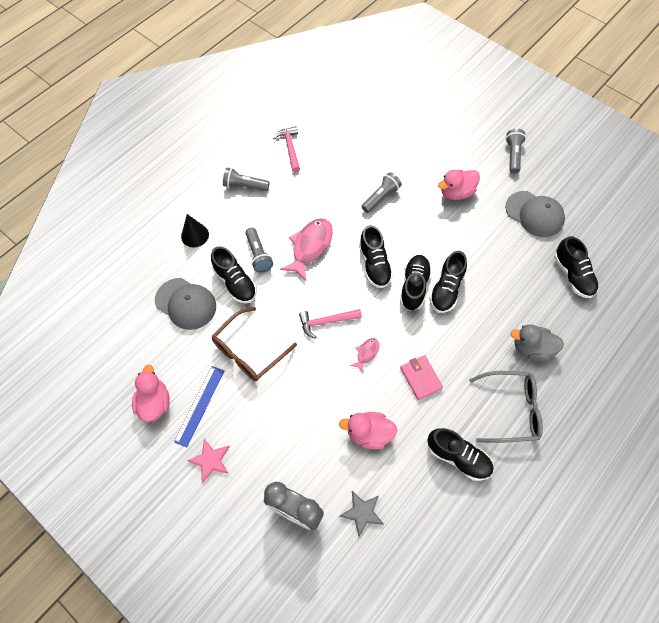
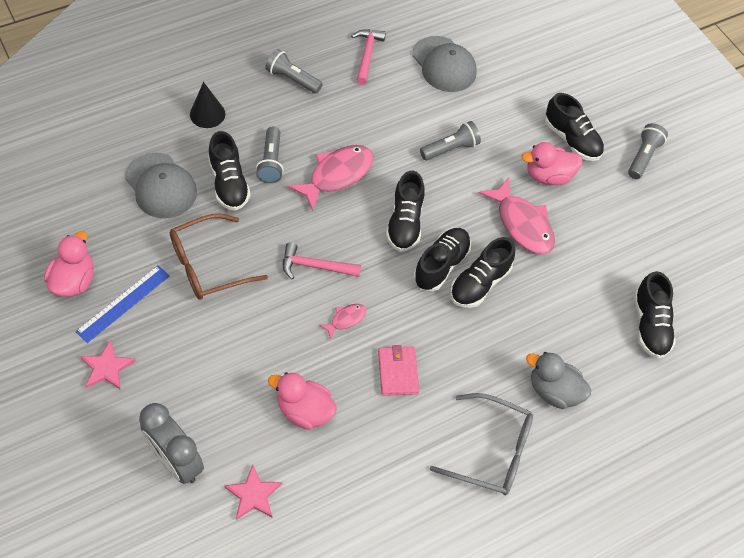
camera: 15 degrees right, 5 degrees down
grey star [339,491,384,537] -> pink star [224,464,282,520]
black shoe [427,428,493,481] -> black shoe moved to [545,93,604,161]
grey cap [505,191,565,237] -> grey cap moved to [412,36,477,92]
none -> pink fish [479,178,555,254]

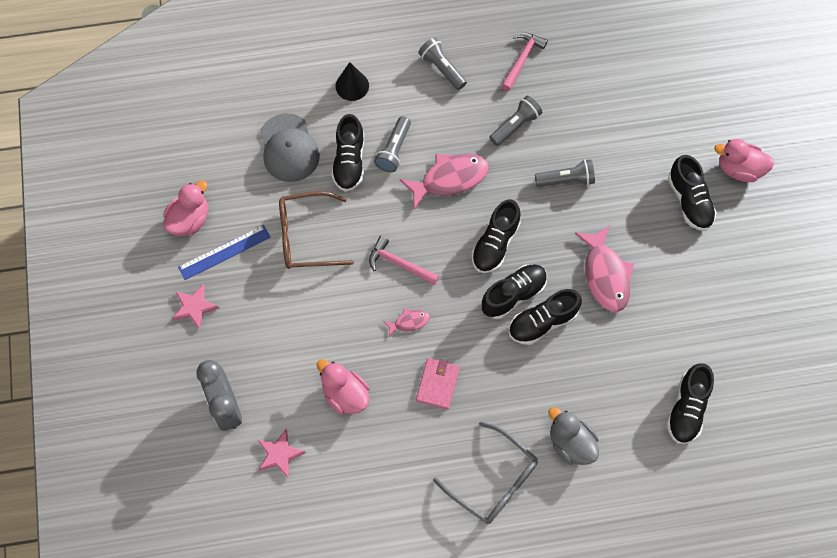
camera: 25 degrees right, 10 degrees up
grey cap [412,36,477,92] -> none
pink duck [521,142,583,185] -> pink duck moved to [714,139,774,182]
grey flashlight [628,123,668,179] -> grey flashlight moved to [489,96,542,146]

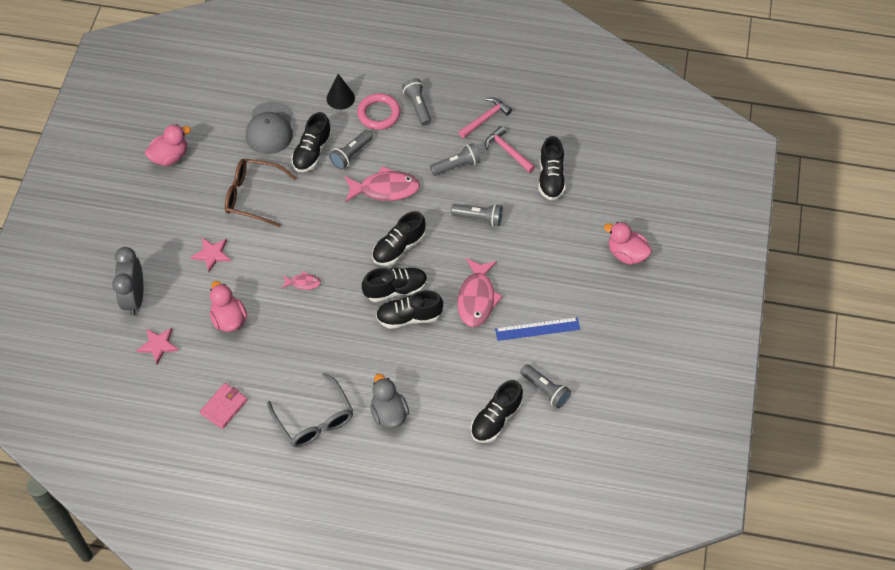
camera: 20 degrees right, 10 degrees down
pink star [172,284,219,330] -> pink star moved to [191,238,231,272]
blue ruler [178,225,271,280] -> blue ruler moved to [495,317,580,341]
pink hammer [369,236,439,285] -> pink hammer moved to [485,126,535,173]
pink wallet [416,358,460,410] -> pink wallet moved to [200,383,248,429]
black shoe [668,155,717,231] -> black shoe moved to [539,136,566,200]
none -> pink ring [357,93,401,130]
none -> grey flashlight [520,364,571,408]

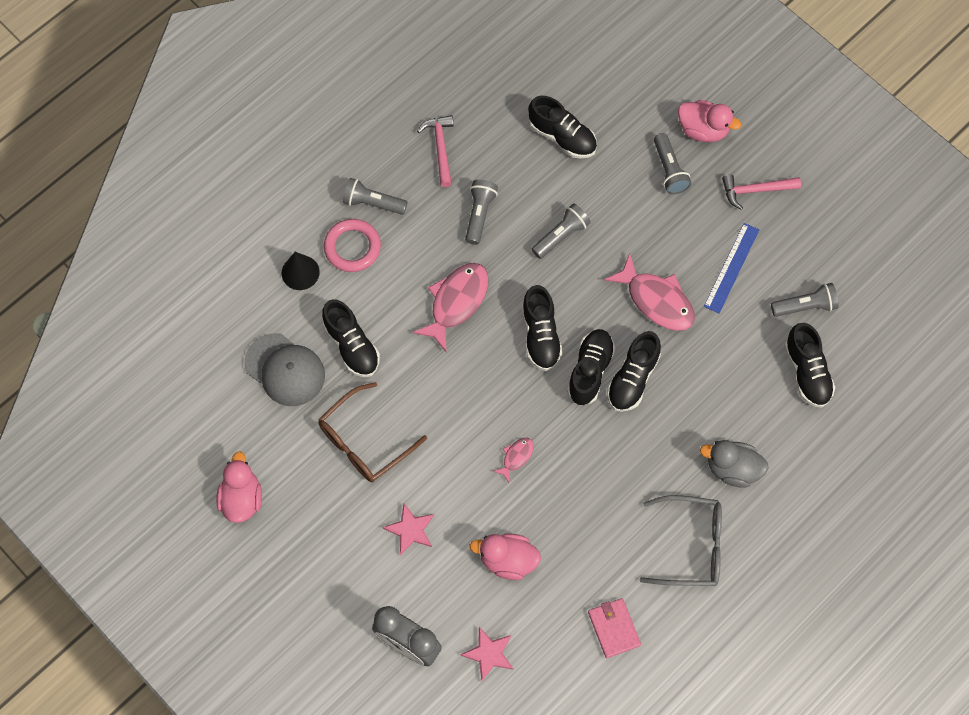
camera: 55 degrees left, 10 degrees up
grey flashlight [329,130,373,169] -> grey flashlight moved to [654,133,691,194]
pink hammer [485,126,535,173] -> pink hammer moved to [722,174,801,210]
pink duck [604,222,652,265] -> pink duck turned 135 degrees counterclockwise [678,100,741,142]

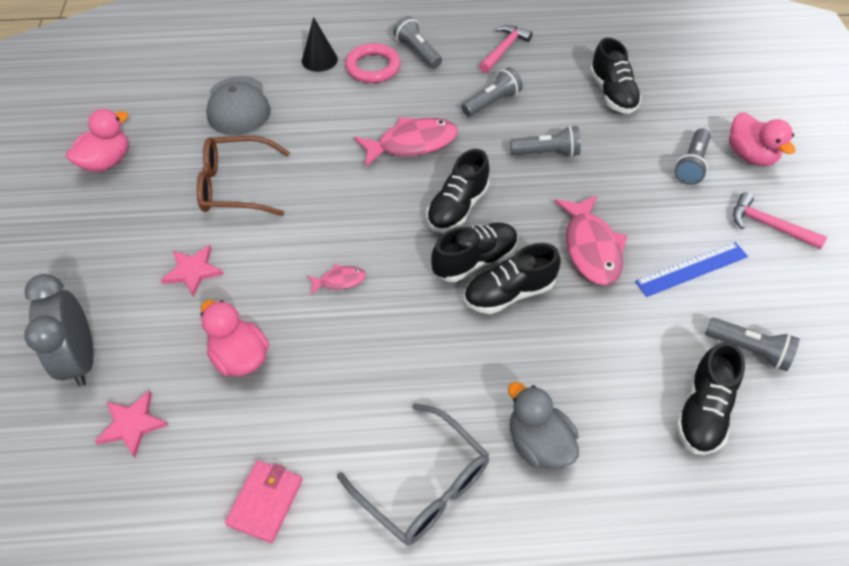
camera: 40 degrees right, 15 degrees down
black shoe [322,299,380,377] -> none

